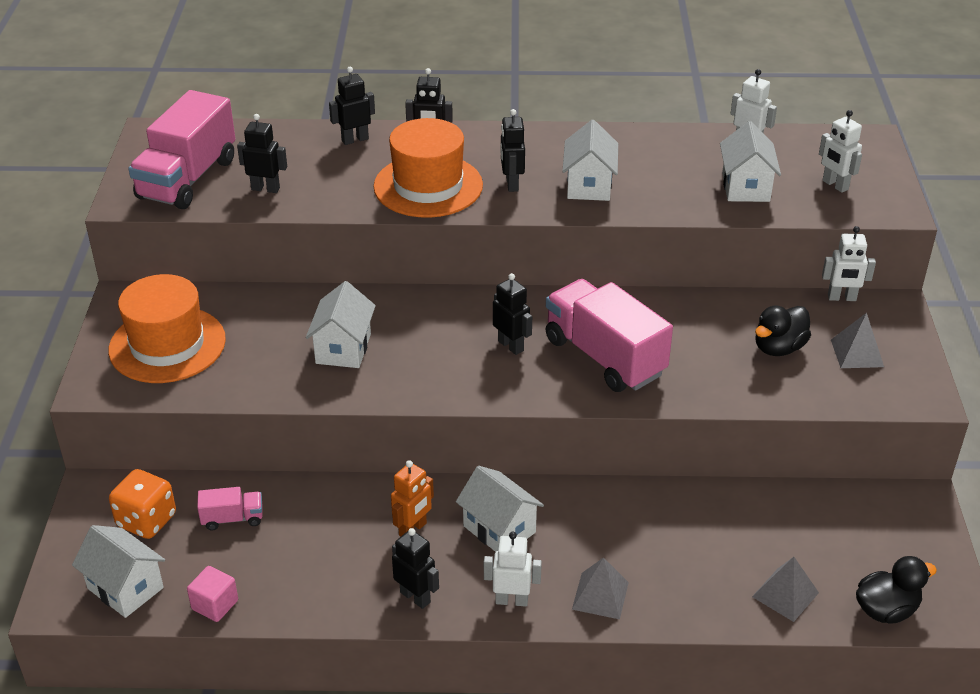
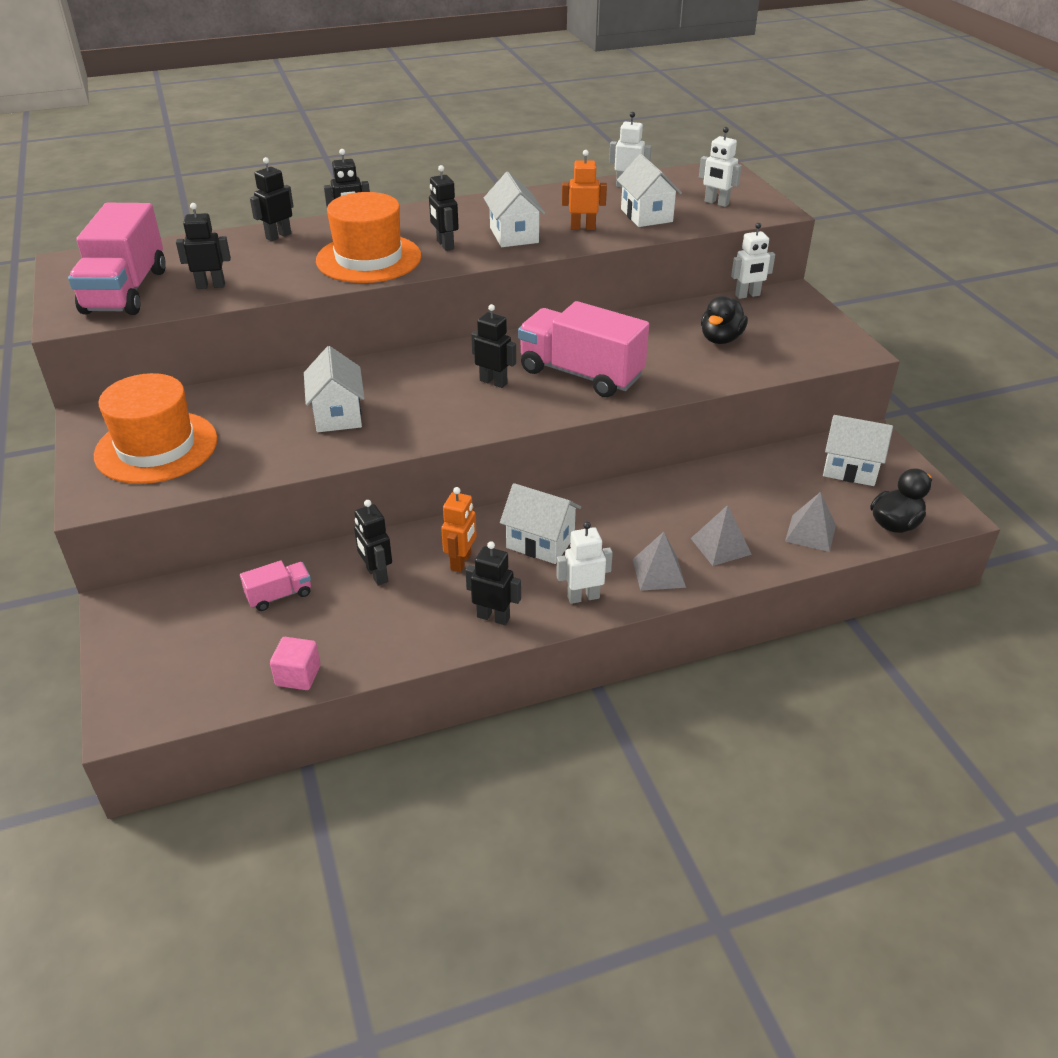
camera: 20 degrees left, 0 degrees up
white house [72,525,165,618] -> white house moved to [823,415,893,486]
orange dice [109,469,176,539] -> none
grey pyramid [831,313,884,368] -> grey pyramid moved to [691,505,752,566]
none -> black robot [354,500,392,586]
none -> orange robot [562,150,607,230]

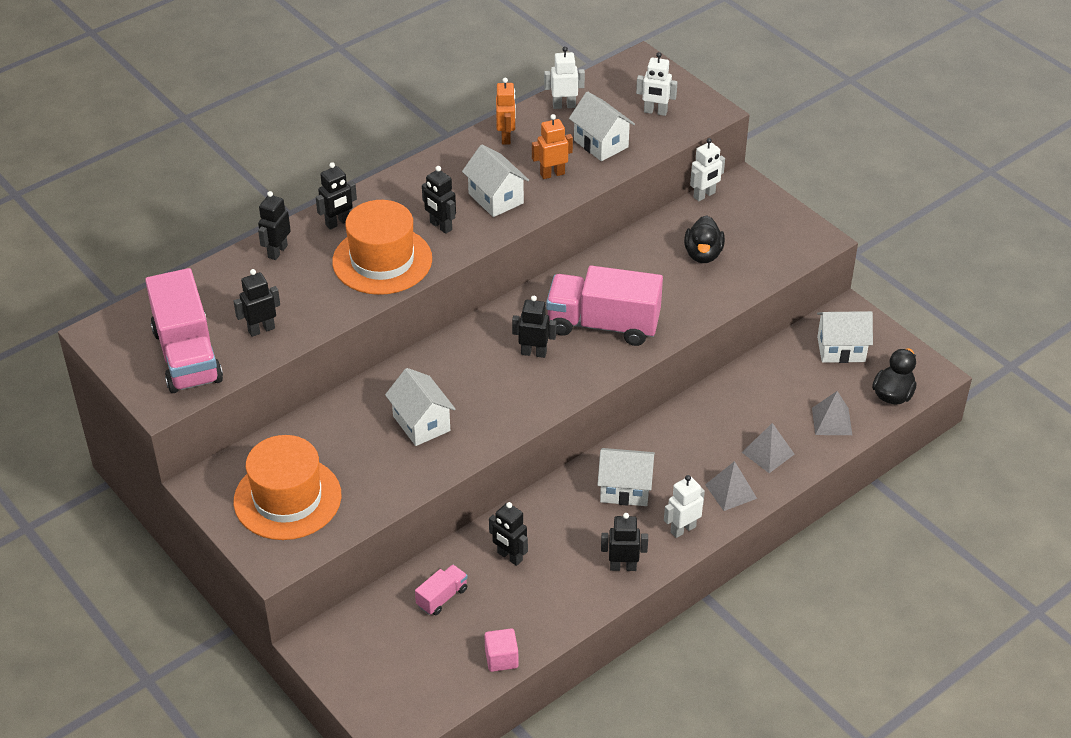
camera: 20 degrees left, 5 degrees up
orange robot [441,487,477,572] -> orange robot moved to [496,78,516,145]

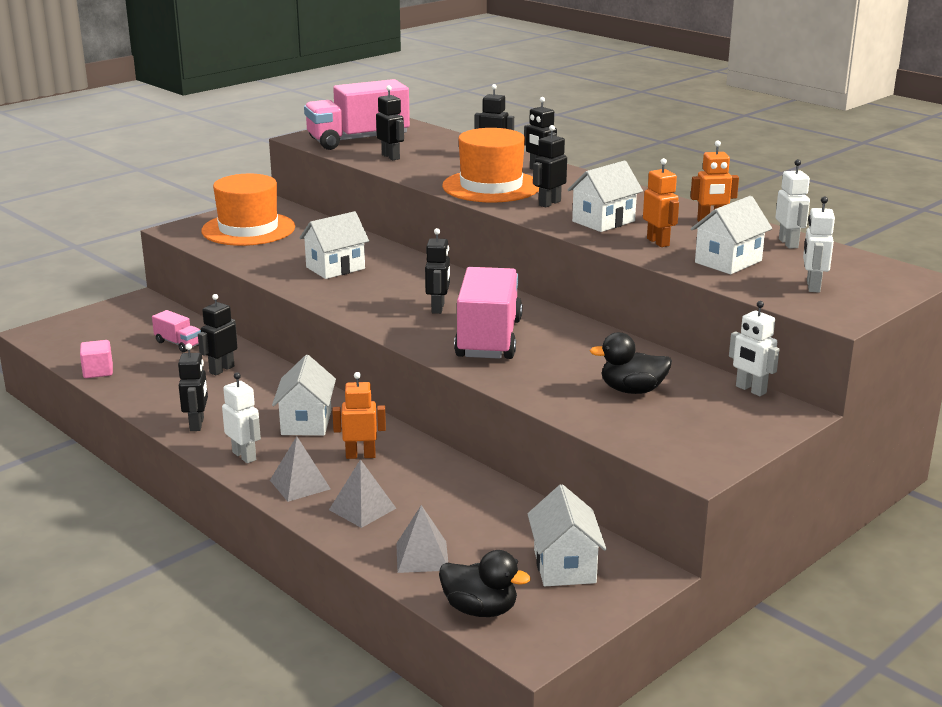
camera: 85 degrees right, 20 degrees down
none -> orange robot [332,372,386,459]

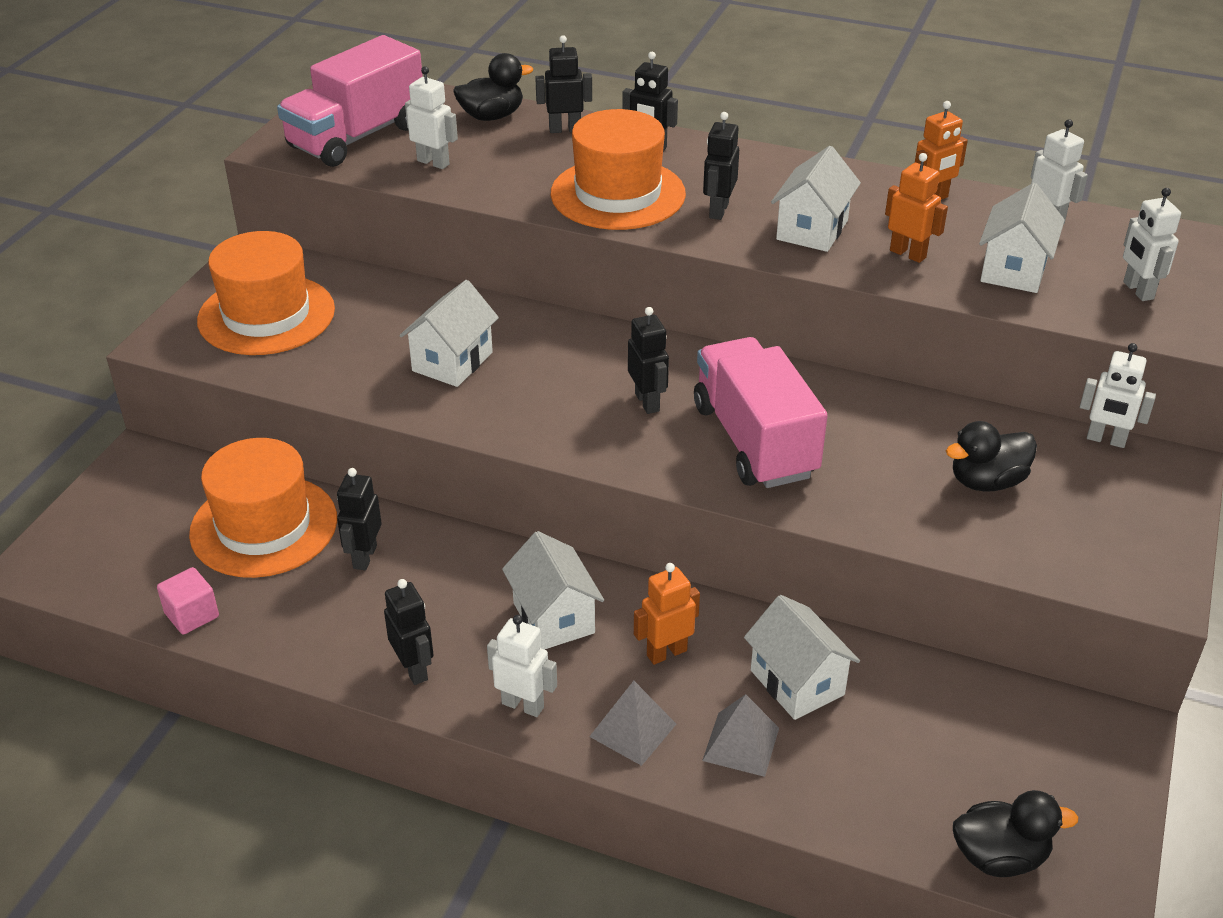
camera: 25 degrees left, 15 degrees up
pink truck [152,310,201,352] -> orange hat [189,438,337,578]
black robot [376,85,404,160] -> white robot [405,66,458,169]
grey pyramid [396,505,448,573] -> none
white house [528,484,607,586] -> white house moved to [744,595,860,720]
none -> black duck [453,53,533,121]

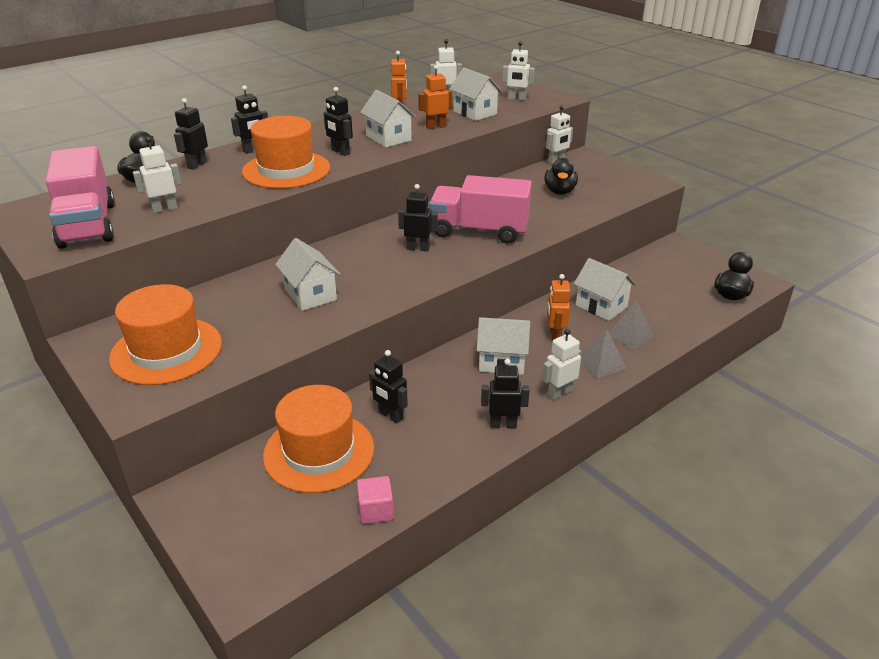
camera: 60 degrees left, 5 degrees down
white house [744,595,860,720] -> white house turned 45 degrees clockwise [574,258,636,321]

